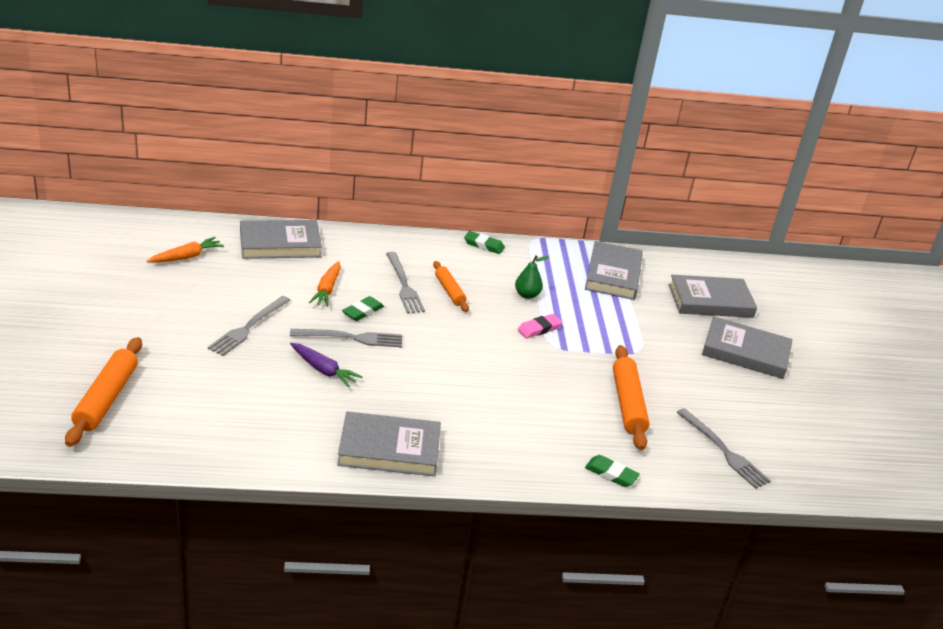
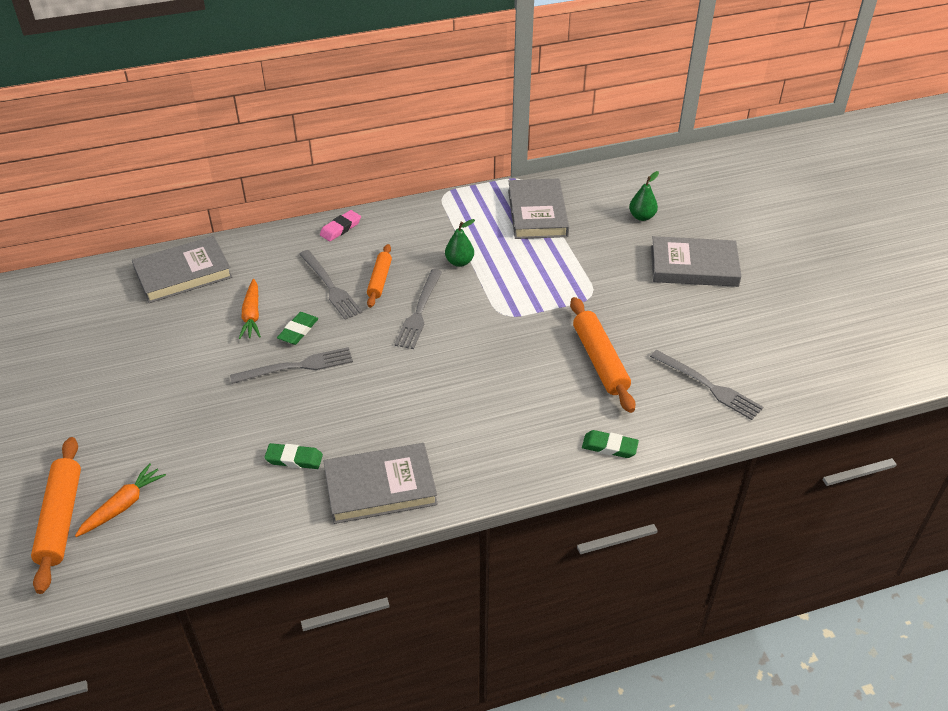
camera: 10 degrees left, 10 degrees up
orange carrot [147,237,224,263] -> orange carrot moved to [75,463,166,537]
grey fork [207,296,291,356] -> grey fork moved to [394,269,442,349]
purple carrot [290,343,362,387] -> none
orange rolling pin [433,261,469,312] -> orange rolling pin turned 45 degrees clockwise [367,244,392,308]
green eraser [464,231,505,254] -> green eraser moved to [264,443,323,469]
pink eraser [517,314,562,338] -> pink eraser moved to [320,210,361,241]
grey book [668,275,757,318] -> green pear [629,171,659,221]

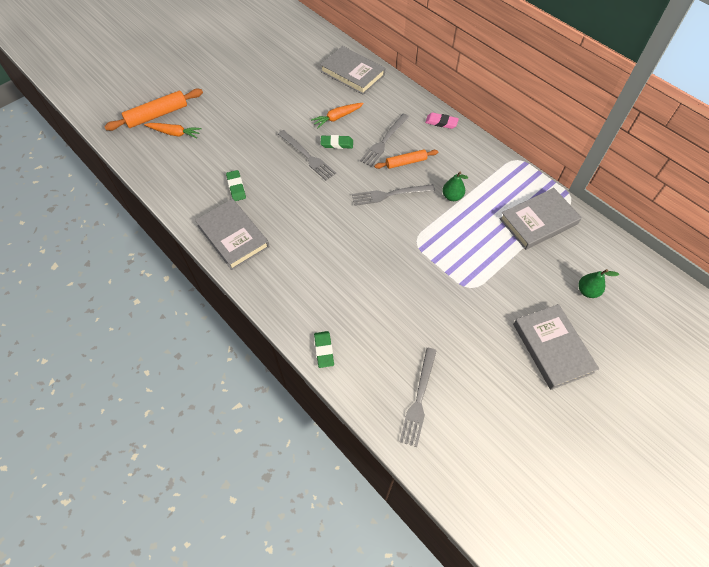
camera: 65 degrees right, 15 degrees up
orange rolling pin [570,297,635,413] -> none

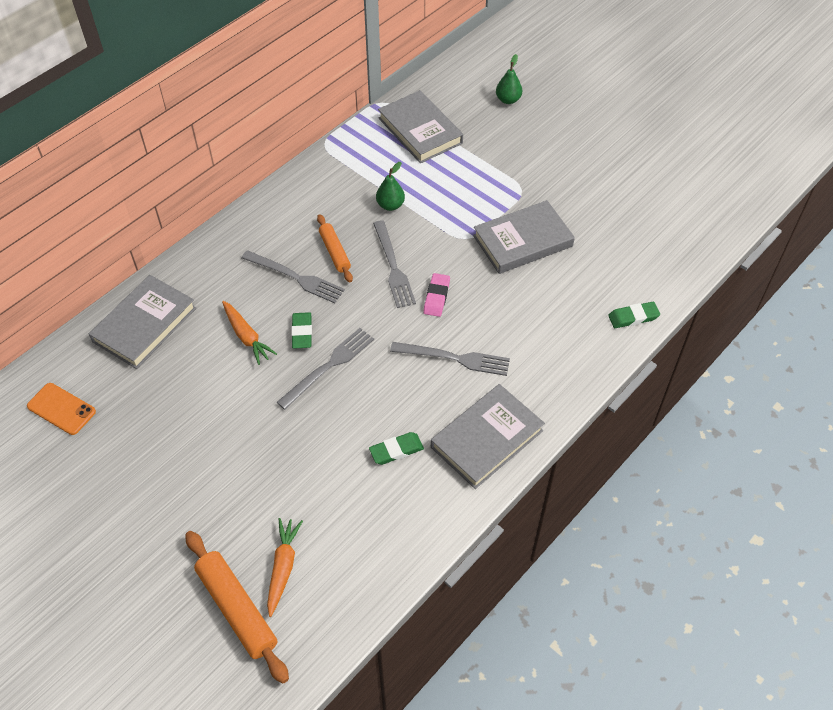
camera: 95 degrees left, 5 degrees down
grey fork [399,348,437,447] -> grey fork moved to [390,342,510,376]
pink eraser [425,113,459,129] -> pink eraser moved to [424,273,450,317]
grey book [513,304,599,390] -> grey book moved to [473,200,575,274]
none -> orange phone [27,383,96,435]

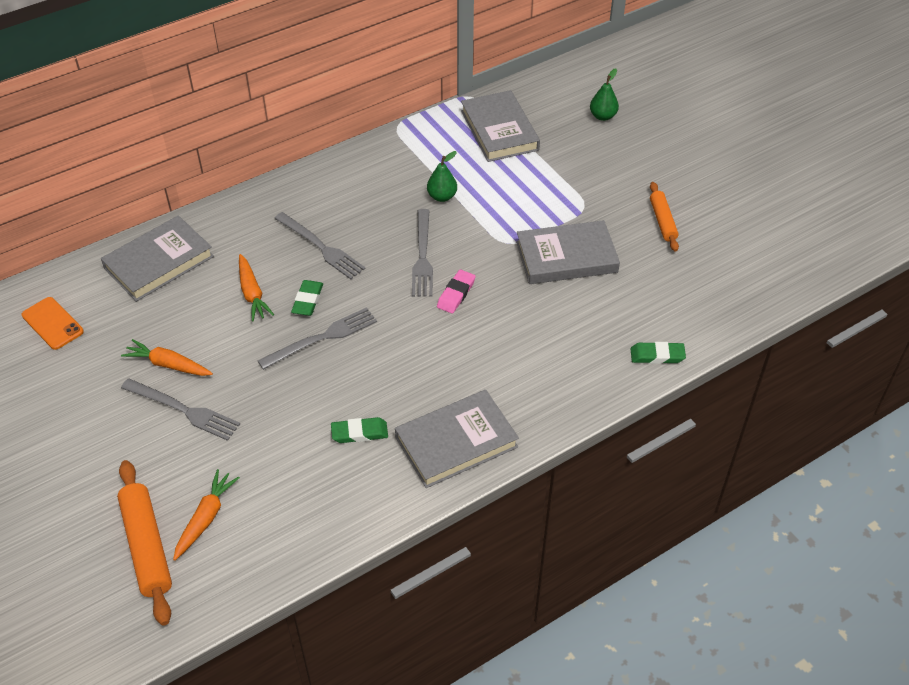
camera: 15 degrees right, 5 degrees down
orange rolling pin [317,214,353,282] -> orange rolling pin moved to [650,182,679,252]
grey fork [390,342,510,376] -> grey fork moved to [121,379,240,441]
none -> orange carrot [121,339,213,376]

